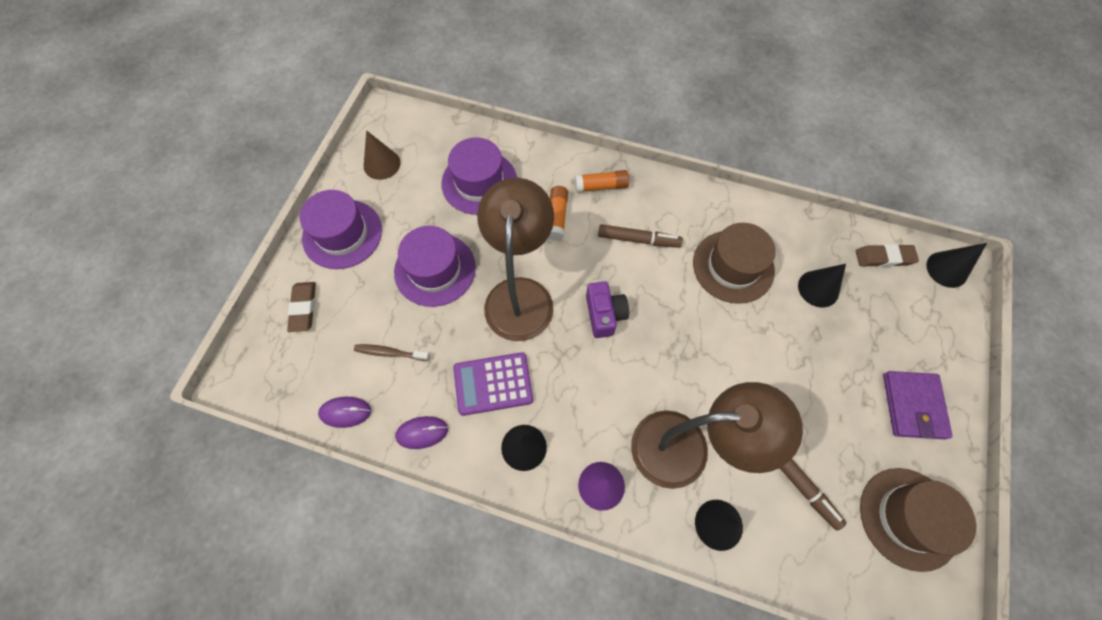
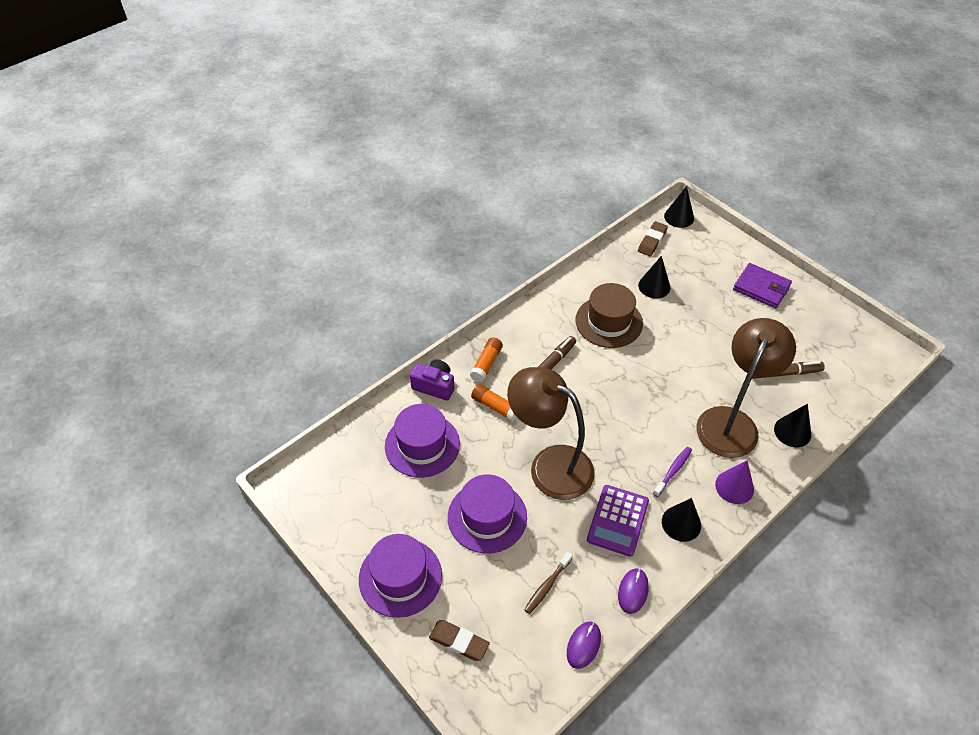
camera: 60 degrees left, 15 degrees down
brown cone [364,130,401,180] -> none
purple camera [586,281,629,338] -> purple camera moved to [410,359,454,401]
brown hat [860,468,976,572] -> none
none -> purple toothbrush [653,447,692,497]

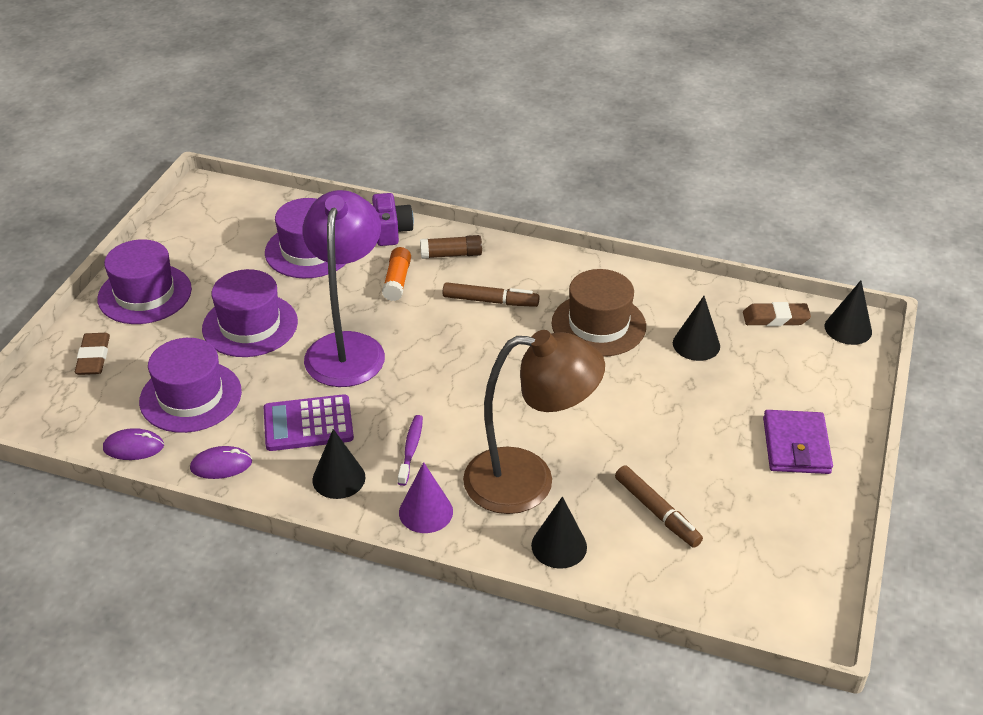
camera: 60 degrees right, 10 degrees down
orange glue stick [470,337,503,382] -> brown glue stick [420,235,482,259]
brown lamp [507,367,595,500] -> purple lamp [303,190,385,387]
brown toothbrush [524,552,573,614] -> purple hat [139,338,242,433]
purple toothbrush [653,447,692,497] -> purple toothbrush turned 90 degrees counterclockwise [398,415,423,486]

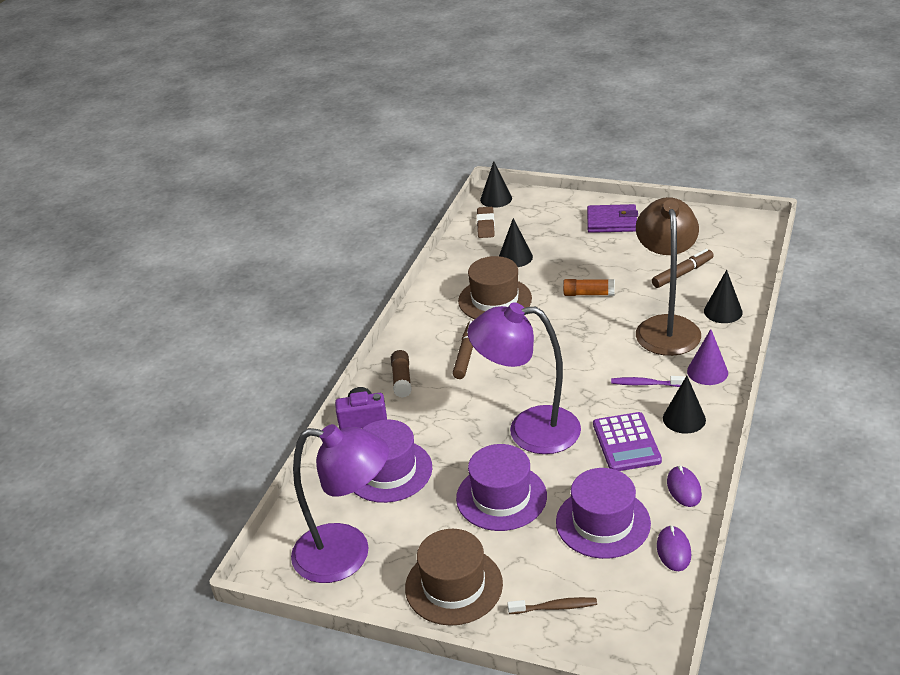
camera: 85 degrees left, 5 degrees down
brown eraser [75,333,110,375] -> brown toothbrush [507,597,597,614]
purple hat [97,239,192,324] -> brown hat [405,529,503,626]
orange glue stick [382,247,411,301] -> orange glue stick moved to [563,279,615,296]
none -> purple lamp [291,424,389,583]

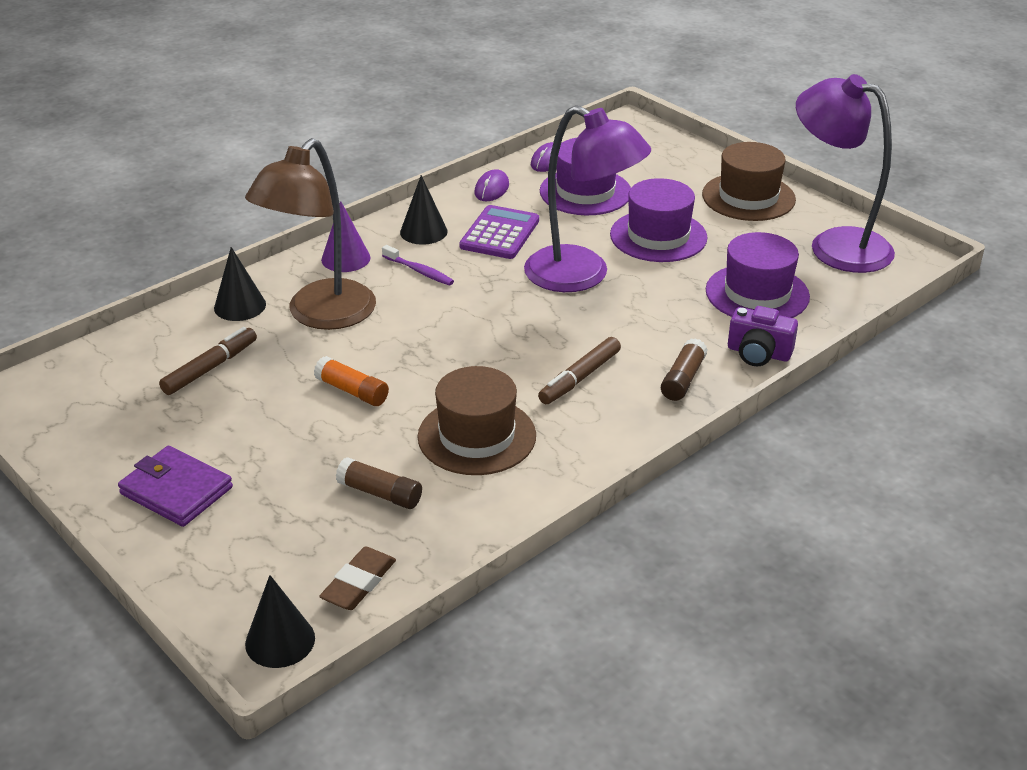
camera: 155 degrees left, 0 degrees up
black cone [499,218,533,267] -> brown glue stick [336,457,422,509]
brown toothbrush [507,597,597,614] -> none
brown marker [652,249,714,288] -> brown marker turned 135 degrees clockwise [159,327,257,395]

